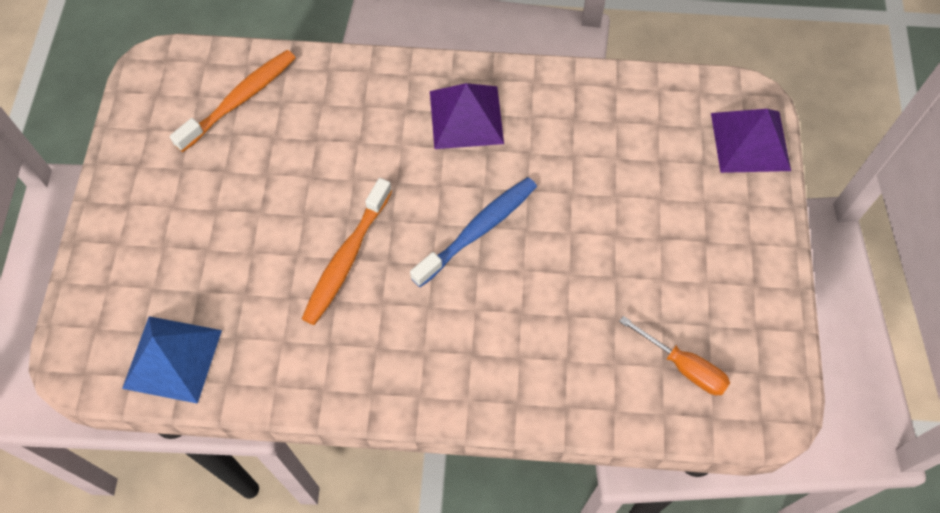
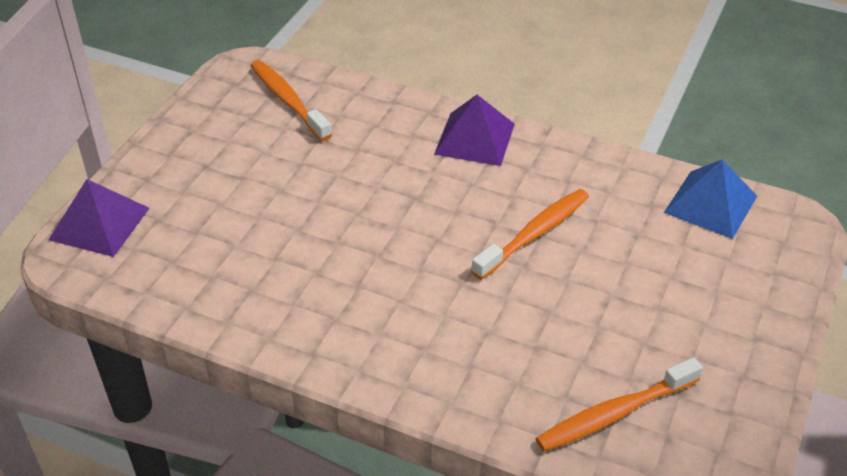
camera: 160 degrees left, 20 degrees down
blue toothbrush [410,177,537,287] -> none
purple pyramid [430,83,504,149] -> purple pyramid moved to [434,95,515,166]
orange screwdriver [619,316,730,395] -> orange toothbrush [250,60,332,141]

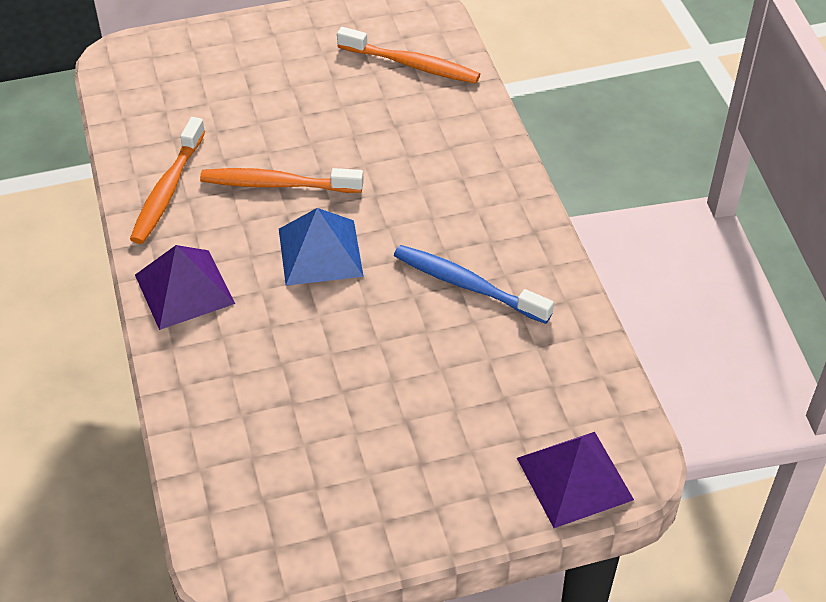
camera: 130 degrees left, 5 degrees up
orange toothbrush [250,60,332,141] -> orange toothbrush moved to [130,117,205,244]
blue pyramid [664,160,757,239] -> blue pyramid moved to [279,208,364,286]
none -> blue toothbrush [394,245,554,324]

